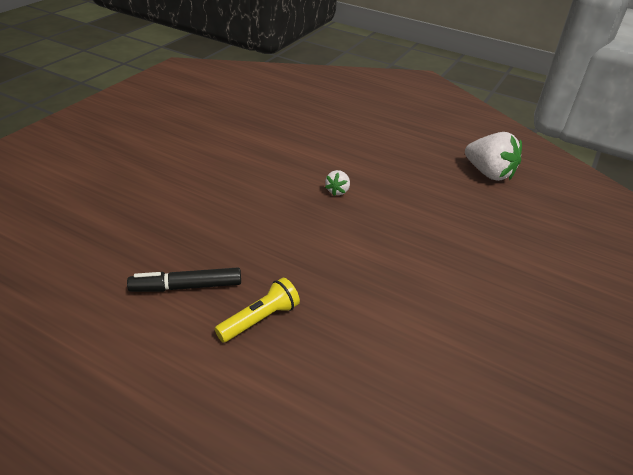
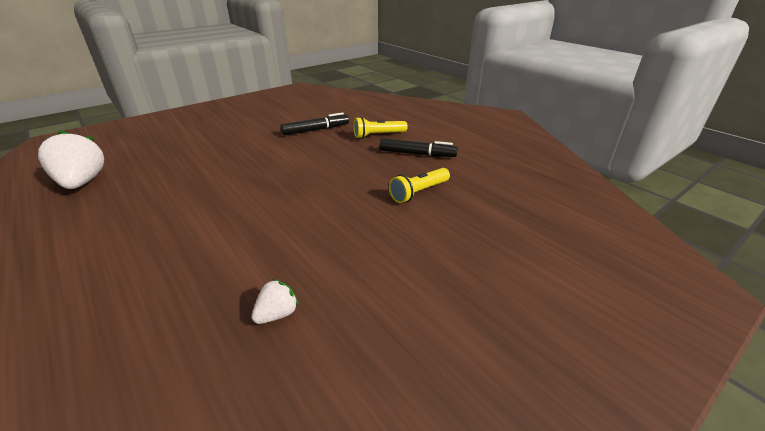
camera: 155 degrees left, 5 degrees down
white strawberry [325,170,350,196] -> white strawberry moved to [251,279,299,324]
none -> black marker [281,112,349,136]
none -> yellow flashlight [389,168,450,203]

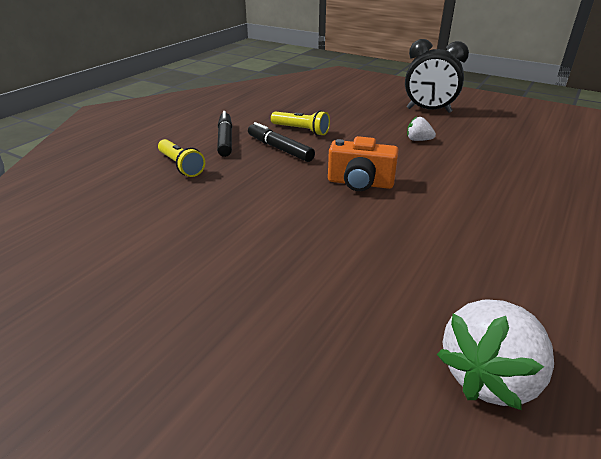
camera: 110 degrees left, 0 degrees up
white strawberry [251,279,299,324] -> white strawberry moved to [407,117,436,141]
black marker [281,112,349,136] -> black marker moved to [248,122,315,162]
none -> orange camera [328,136,399,191]
none -> black clock [405,39,469,113]

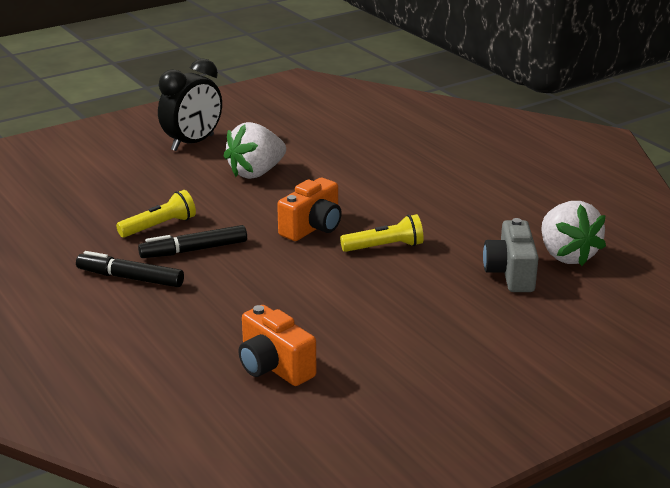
camera: 65 degrees left, 5 degrees down
yellow flashlight [158,139,205,177] -> yellow flashlight moved to [340,214,424,252]
white strawberry [407,117,436,141] -> white strawberry [224,122,286,179], size x2.03
none -> orange camera [238,305,316,386]
none -> grey camera [483,218,539,292]

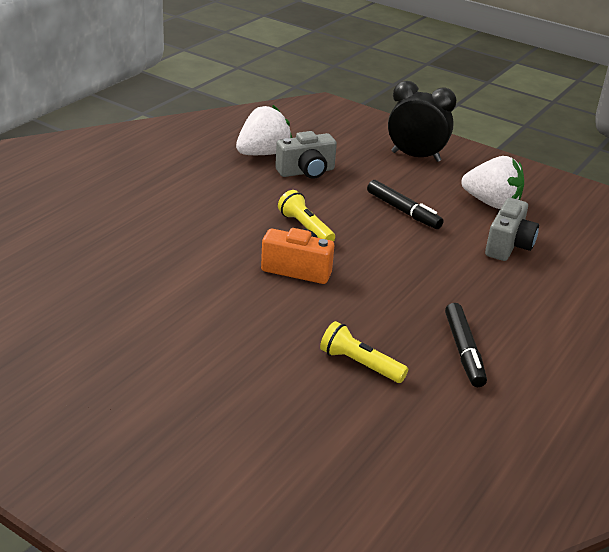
camera: 115 degrees left, 5 degrees up
black marker [138,225,247,258] -> black marker moved to [367,180,444,229]
black clock [158,58,222,151] -> black clock moved to [388,81,456,162]
white strawberry [224,122,286,179] -> white strawberry moved to [461,156,524,209]
orange camera [238,305,316,386] -> grey camera [485,198,539,261]

